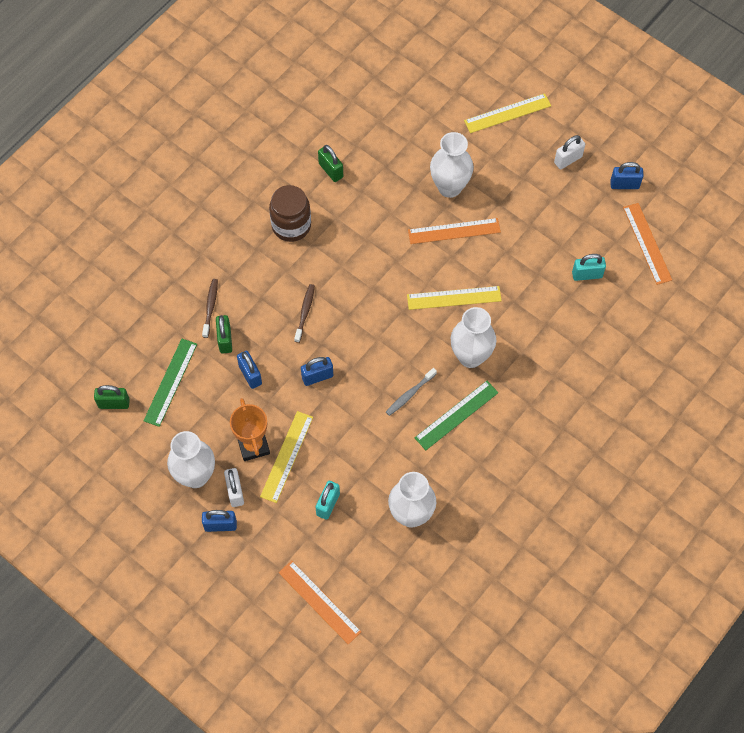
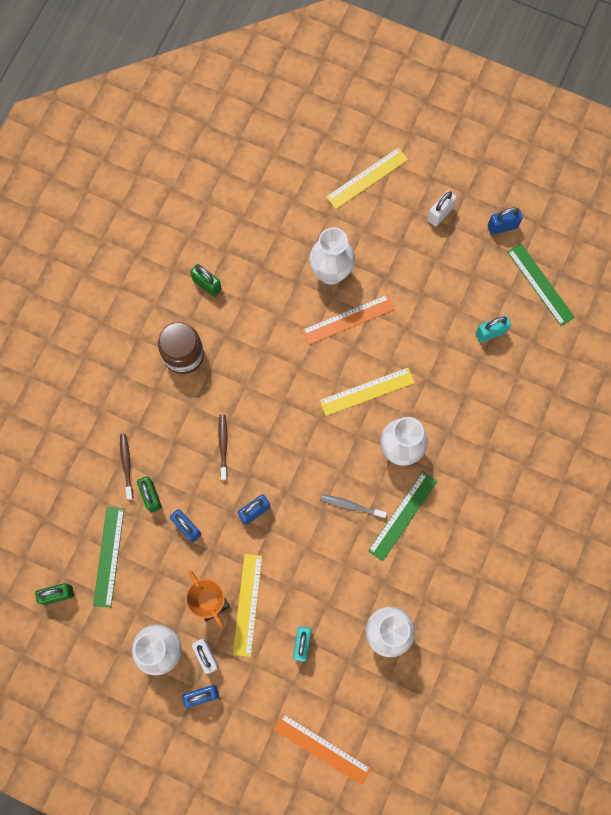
camera: 15 degrees left, 10 degrees up
grey toothbrush [386,368,437,416] -> grey toothbrush turned 75 degrees clockwise [320,494,387,519]
orange ruler [623,203,672,285] -> green ruler [507,243,575,326]

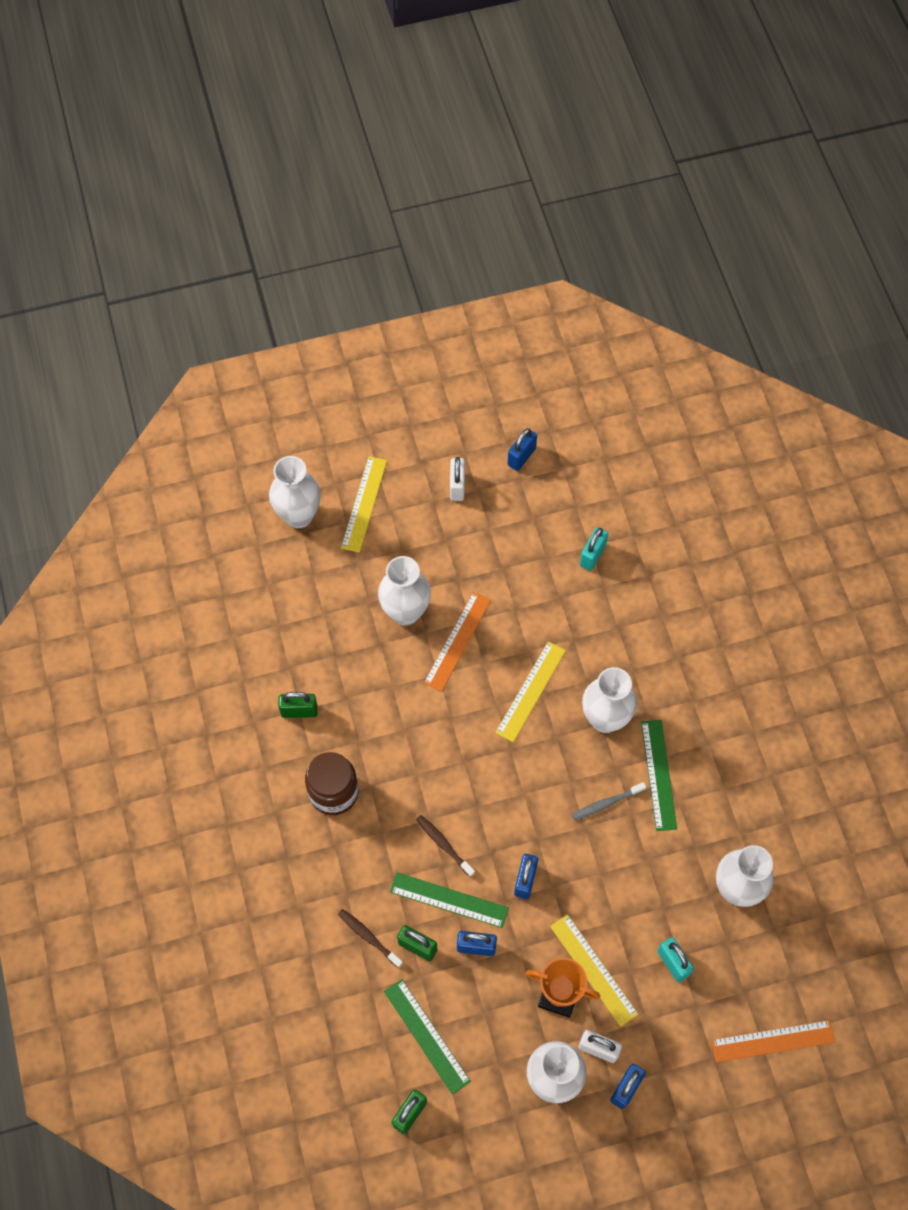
camera: 40 degrees left, 10 degrees down
green ruler [507,243,575,326] -> green ruler moved to [390,872,509,928]
none -> white vase [269,456,321,528]

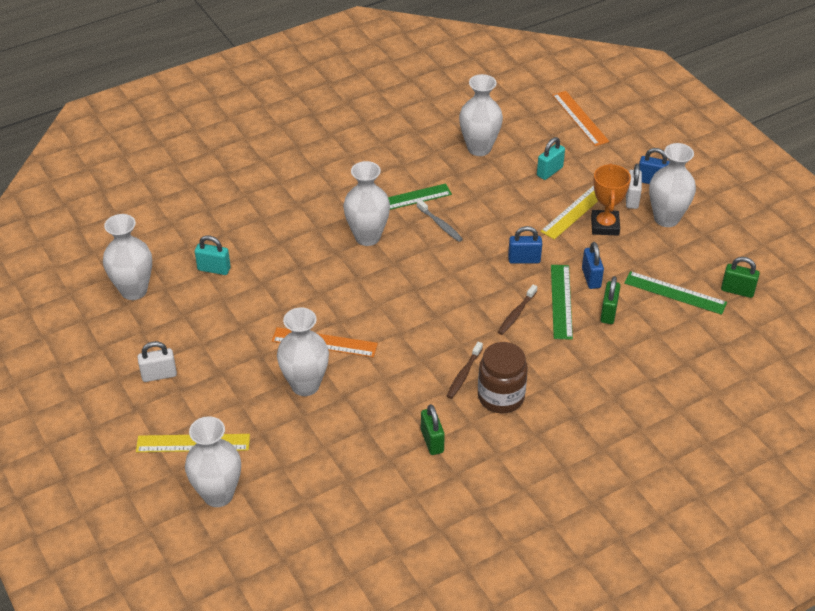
camera: 105 degrees left, 20 degrees down
brown toothbrush [338,909,403,968] -> brown toothbrush moved to [447,342,483,399]
green ruler [384,979,471,1095] -> green ruler turned 75 degrees clockwise [624,271,727,315]
yellow ruler [495,641,566,742] -> none
blue padlock [507,428,537,471] -> none
none -> white vase [103,214,152,300]

